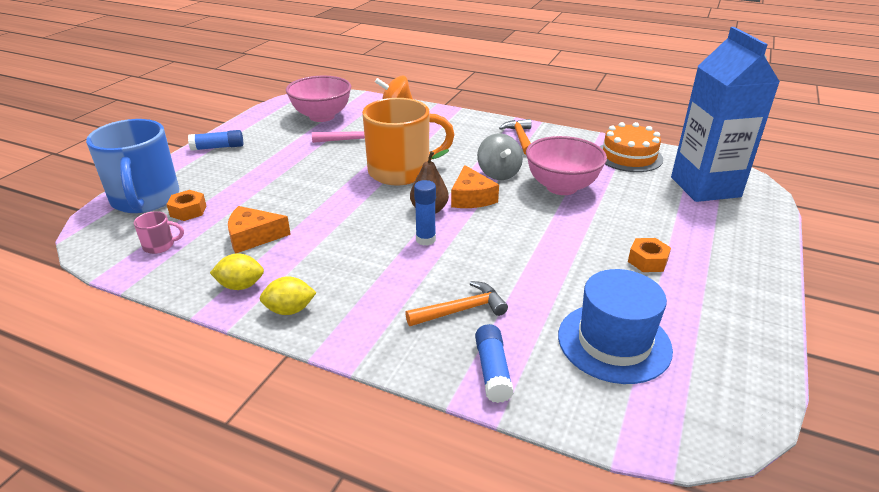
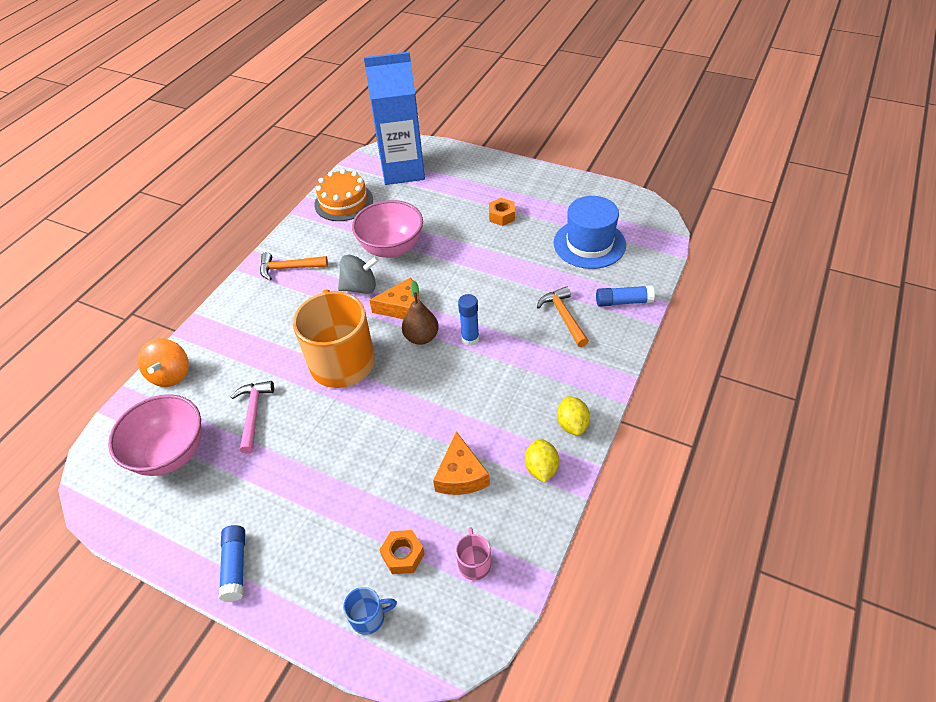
camera: 85 degrees left, 15 degrees up
blue mug [86,119,179,213] -> blue mug [343,587,397,635], size x0.40

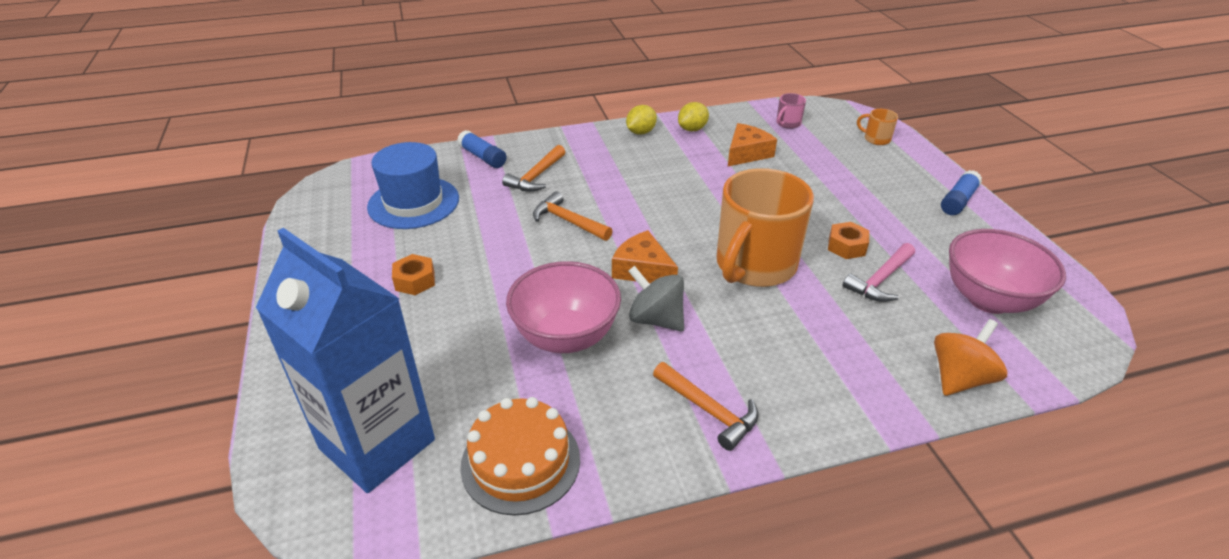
camera: 135 degrees left, 10 degrees down
blue mug [343,587,397,635] -> orange mug [857,109,898,145]
orange nut [379,530,425,574] -> orange nut moved to [828,222,869,259]
brown pear [402,281,439,345] -> none
blue glue stick [458,294,479,346] -> none
none -> orange hammer [533,191,612,241]

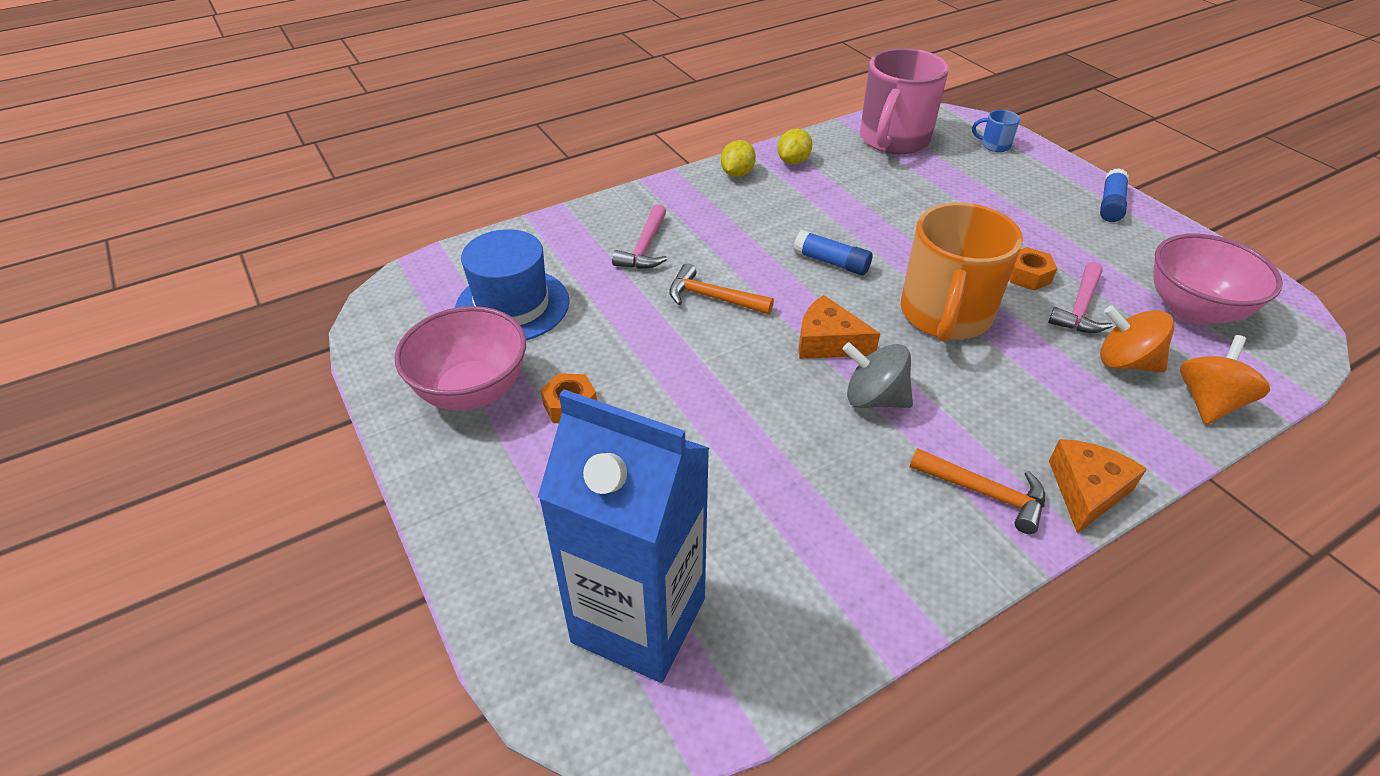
camera: 15 degrees left, 5 degrees up
blue glue stick [457,130,507,168] -> blue glue stick moved to [793,230,872,275]
orange cake [460,397,580,515] -> none
orange hammer [502,145,565,192] -> pink hammer [612,204,667,269]
pink bowl [506,261,621,353] -> pink bowl moved to [395,306,526,411]
orange cheese [728,123,777,166] -> orange cheese moved to [1049,439,1147,534]
pink mug [776,93,806,129] -> pink mug [860,48,949,154], size x2.48
orange mug [857,109,898,145] -> blue mug [972,110,1020,152]
none -> orange spinning top [1100,306,1174,372]

